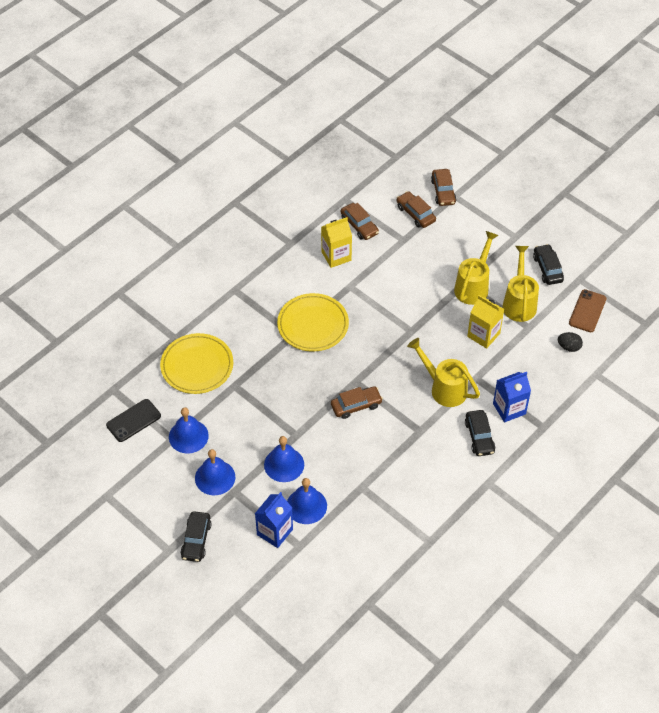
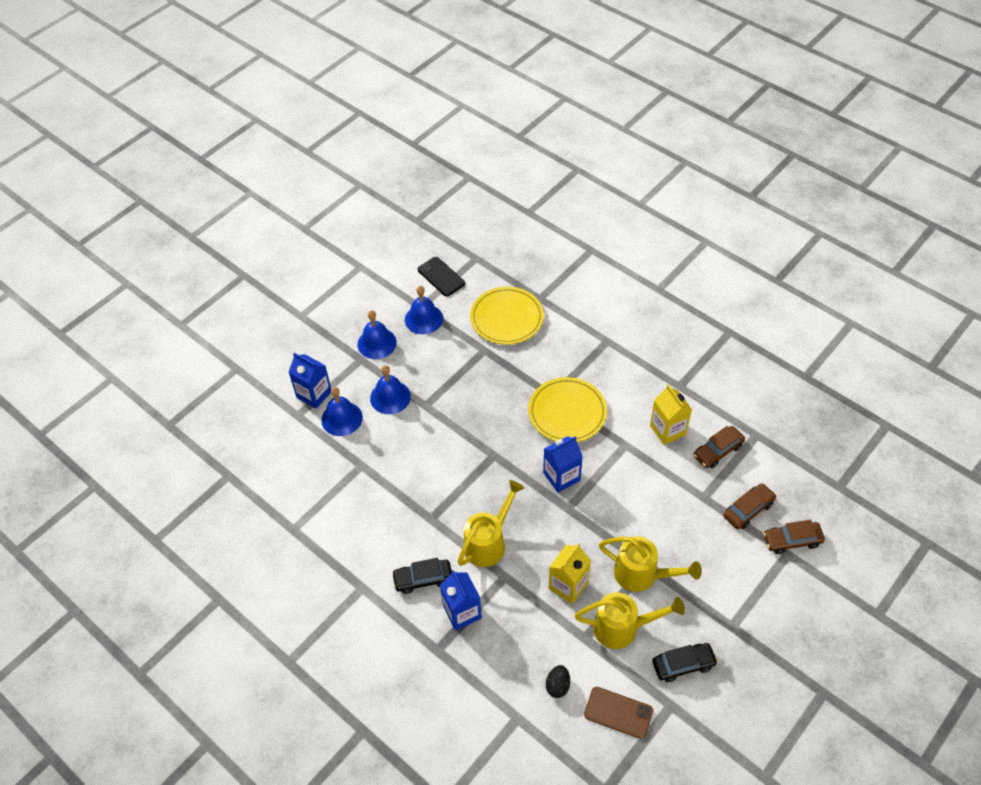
camera: 90 degrees right, 0 degrees up
black car [180,511,212,562] -> none
brown car [331,386,383,419] -> none
none -> blue carton [543,436,583,493]

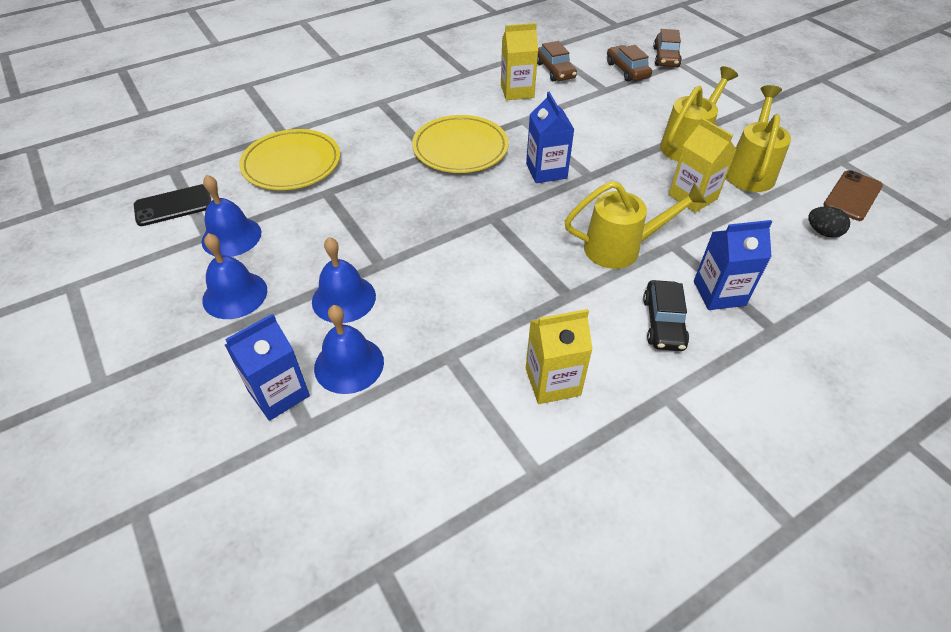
camera: 75 degrees left, 5 degrees down
yellow watering can [457,480,524,567] -> yellow watering can turned 120 degrees clockwise [564,181,707,269]
black car [652,643,718,682] -> none
none -> yellow carton [526,309,593,404]

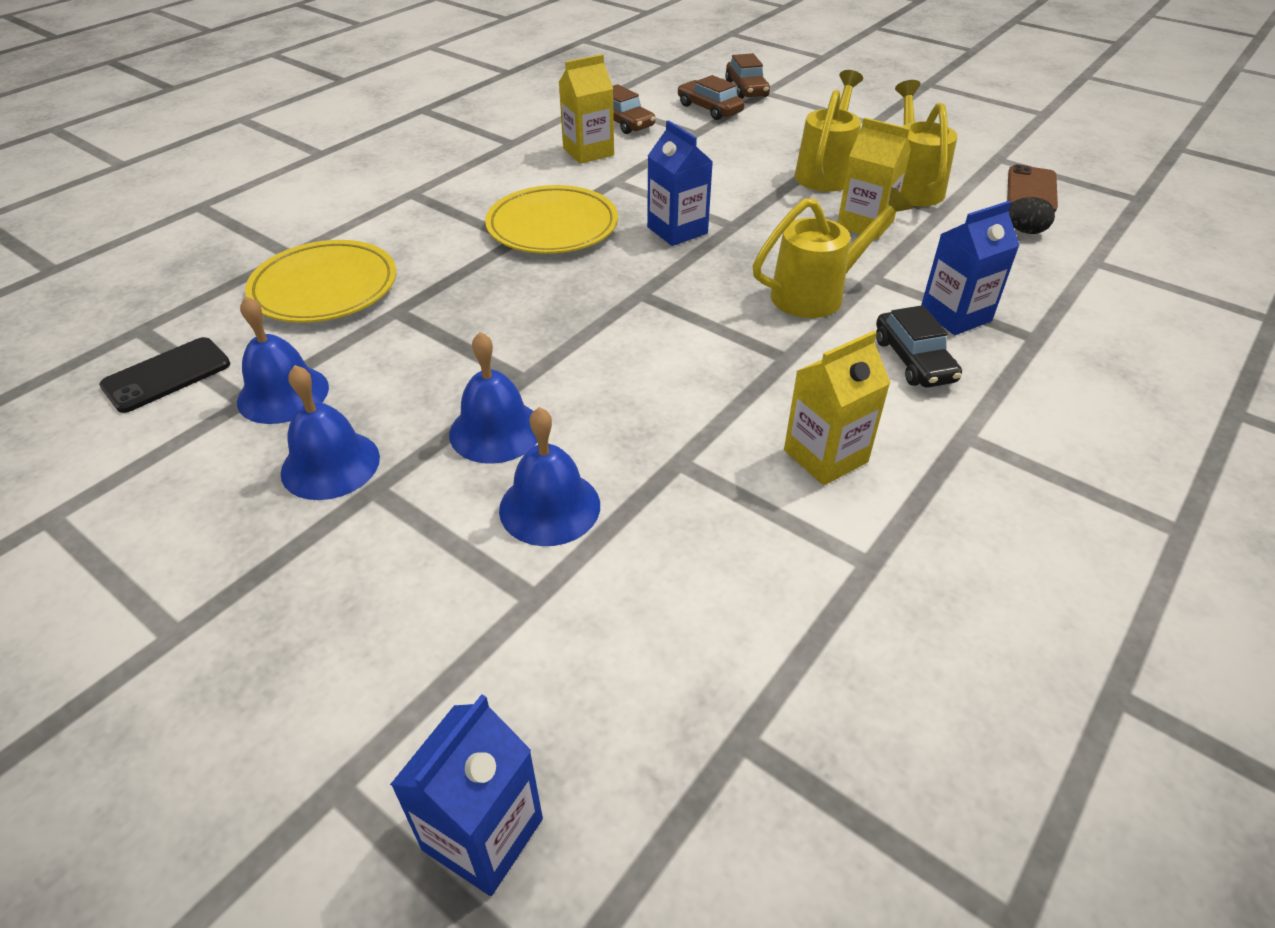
camera: 20 degrees left, 5 degrees down
blue carton [225,314,310,421] -> blue carton moved to [390,694,543,896]

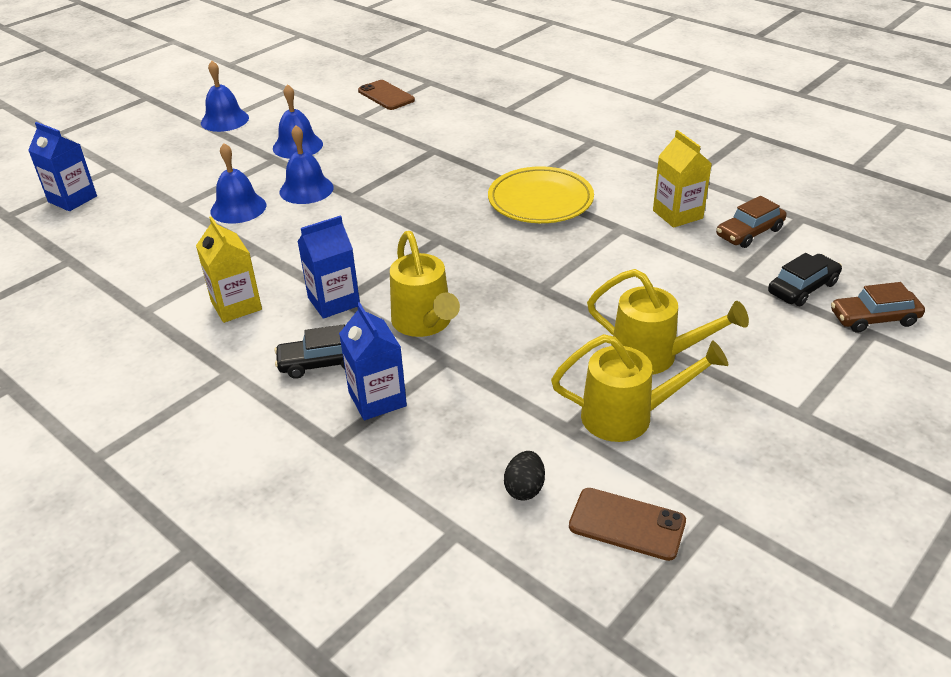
camera: 95 degrees right, 5 degrees down
black phone [99,337,230,413] -> brown phone [358,80,415,110]
blue bell [237,296,329,424] -> blue bell moved to [201,61,249,132]
yellow plate [245,240,396,323] -> none
blue carton [647,120,713,246] -> blue carton moved to [297,215,360,319]
brown car [678,75,745,120] -> black car [768,253,842,306]
yellow carton [837,117,911,239] -> none

